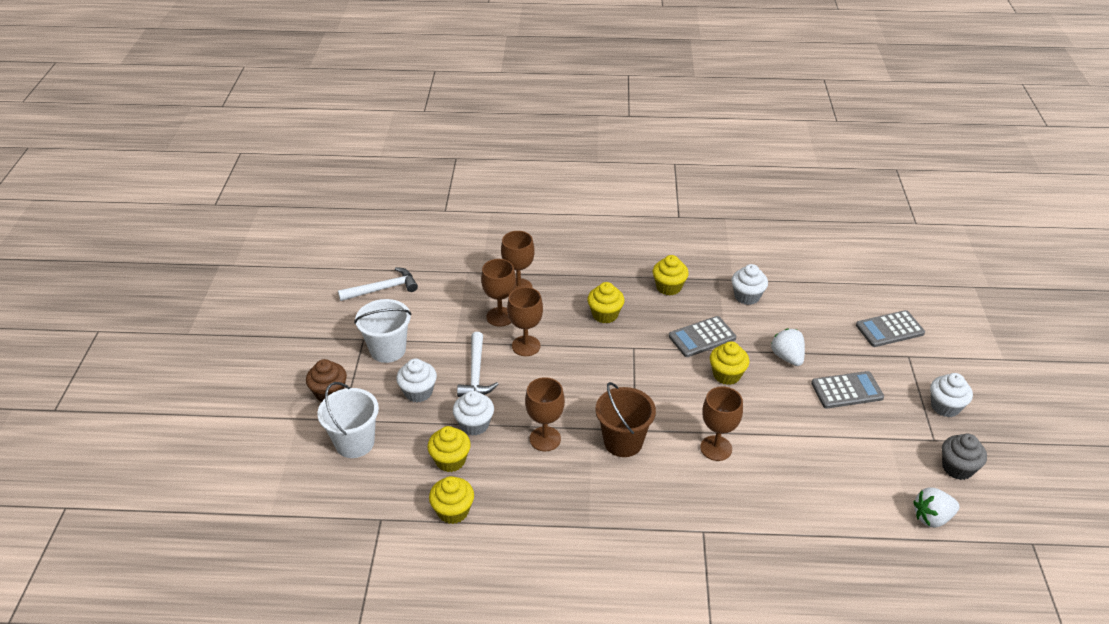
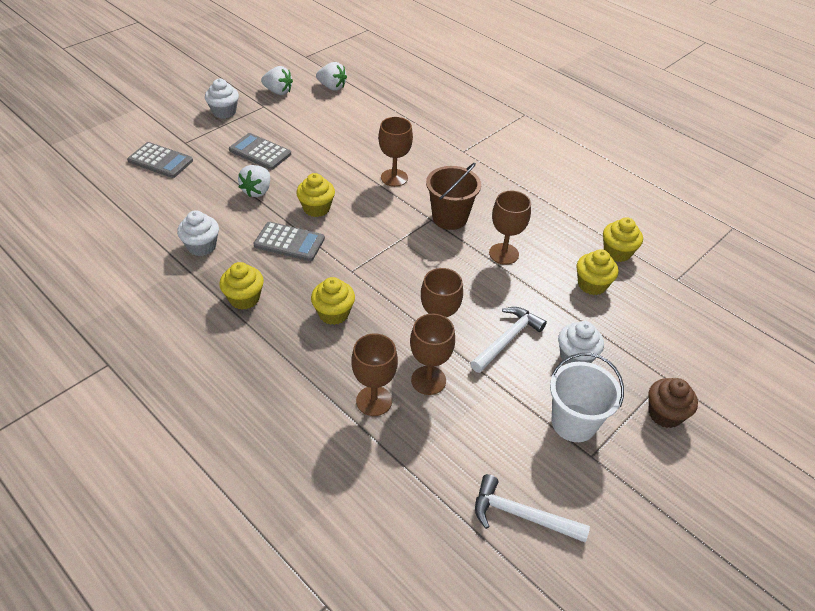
camera: 140 degrees left, 5 degrees up
white bucket [318,382,379,458] -> none
white cupcake [453,391,494,436] -> none
grey cupcake [942,434,987,480] -> white strawberry [261,66,293,95]

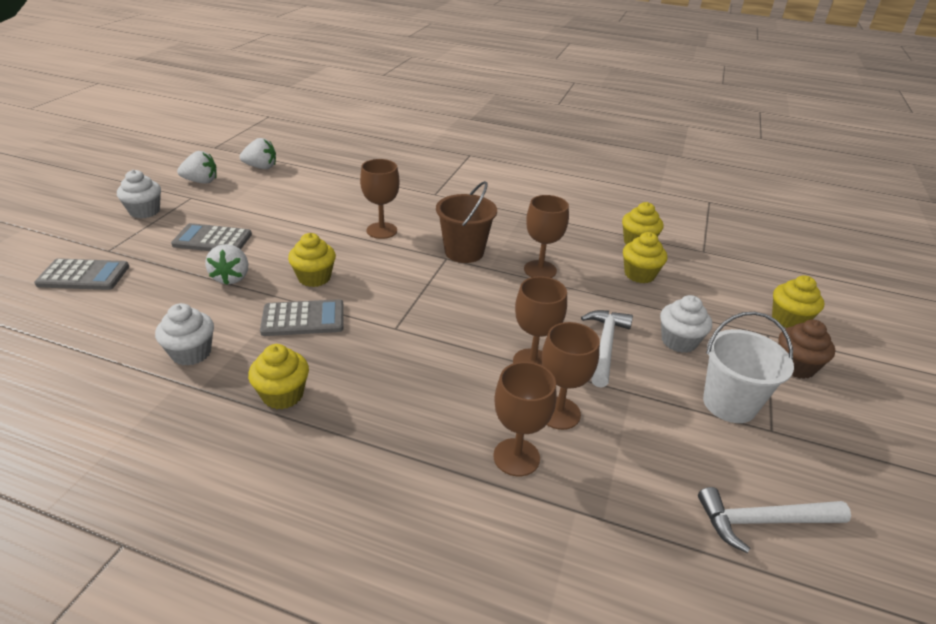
camera: 25 degrees left, 10 degrees down
yellow cupcake [311,277,355,325] -> yellow cupcake moved to [772,275,824,328]

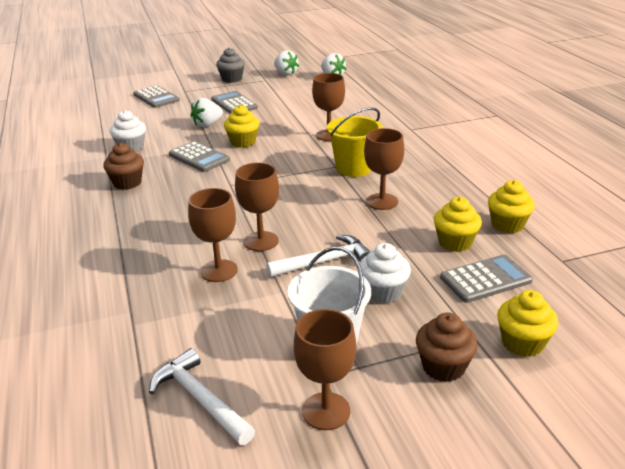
camera: 55 degrees right, 5 degrees down
white cupcake [117,170,161,218] -> grey cupcake [216,47,245,83]
yellow cupcake [248,344,309,409] -> brown cupcake [103,143,144,190]
brown bucket [436,181,497,263] -> yellow bucket [327,107,382,177]
brown goblet [493,362,556,476] -> brown goblet moved to [294,309,356,430]
none -> grey calculator [440,254,533,303]

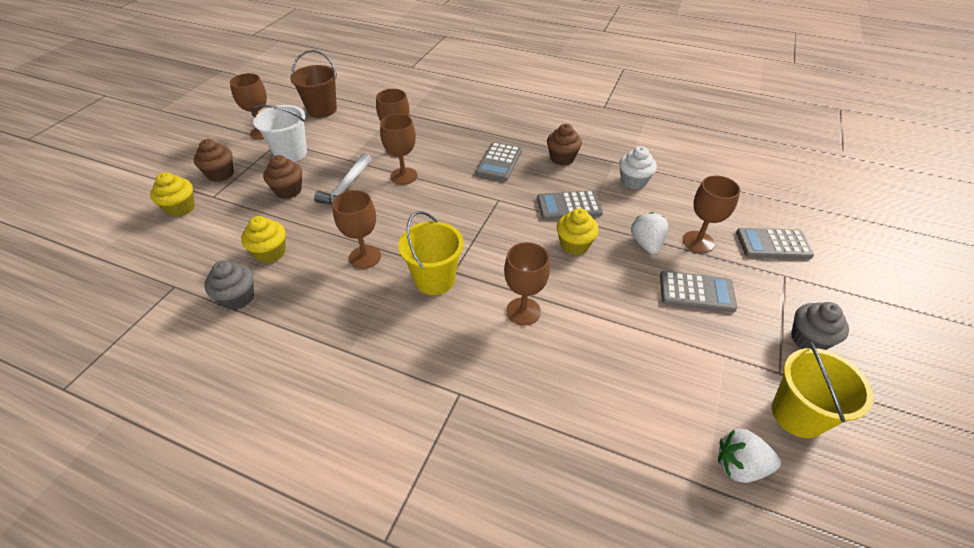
camera: 130 degrees right, 15 degrees up
white hammer [149,348,255,445] -> brown bucket [290,50,337,118]
white strawberry [274,50,299,76] -> yellow bucket [772,341,874,438]
white cupcake [359,243,411,304] -> brown cupcake [263,155,302,199]
grey calculator [440,254,533,303] -> grey calculator moved to [476,142,522,181]
yellow cupcake [488,180,535,233] -> grey cupcake [204,261,254,310]
none -> brown goblet [683,176,740,253]

